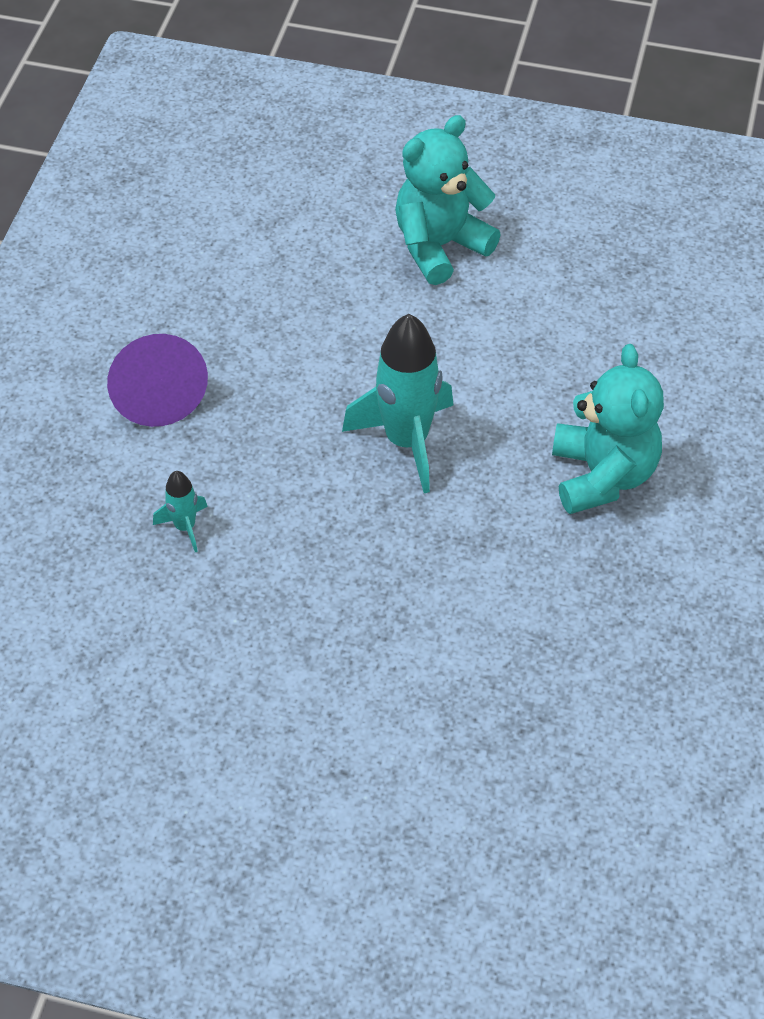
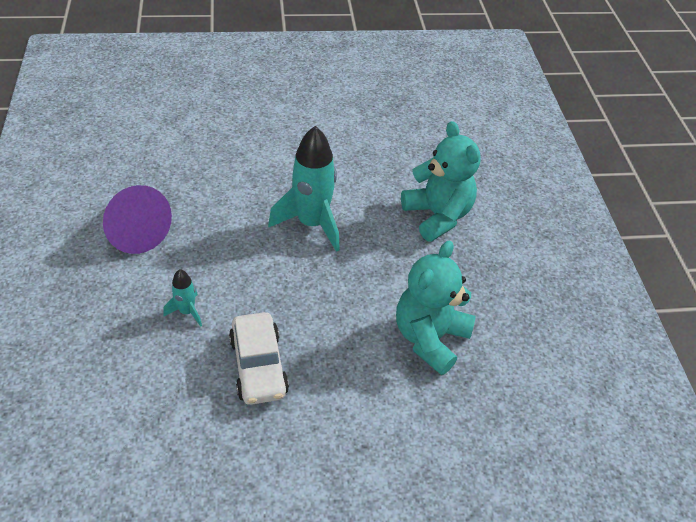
camera: 25 degrees left, 5 degrees down
turquoise teddy bear [395,115,501,285] -> turquoise teddy bear moved to [396,241,476,375]
none -> white car [229,312,289,405]

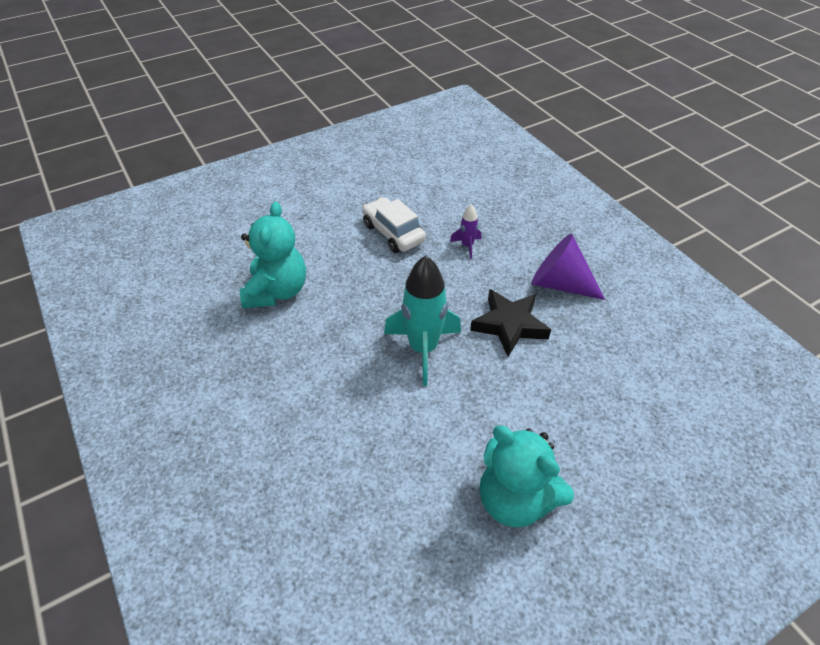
camera: 160 degrees right, 0 degrees up
turquoise rocket [164,269,202,327] -> purple rocket [450,205,481,259]
turquoise teddy bear [401,121,481,242] -> turquoise teddy bear moved to [479,426,574,527]
none -> black star [470,289,551,357]

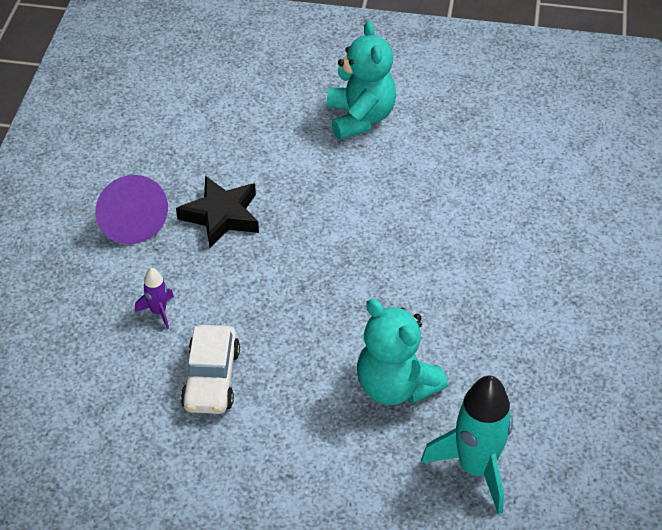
camera: 140 degrees left, 0 degrees up
turquoise teddy bear [240,202,306,308] -> turquoise teddy bear turned 90 degrees counterclockwise [357,299,448,405]
turquoise rocket [384,256,461,386] -> turquoise rocket moved to [421,376,513,515]

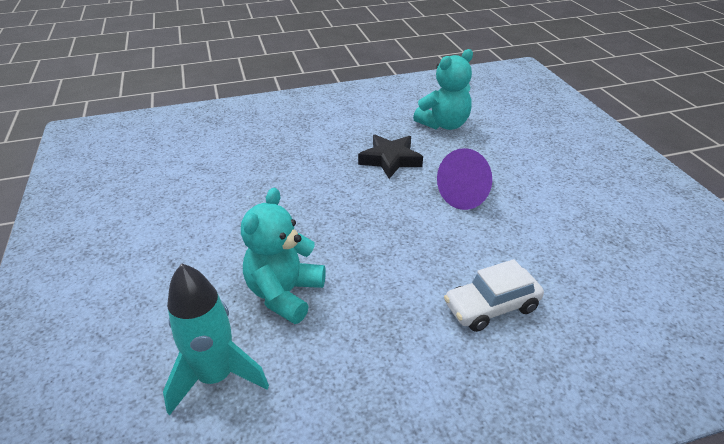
camera: 65 degrees right, 10 degrees down
purple cone [95,175,168,244] -> purple cone moved to [437,148,492,210]
purple rocket [135,268,174,329] -> none
white car [181,325,240,414] -> white car moved to [444,259,544,332]
turquoise teddy bear [327,21,396,140] -> turquoise teddy bear moved to [413,49,473,130]

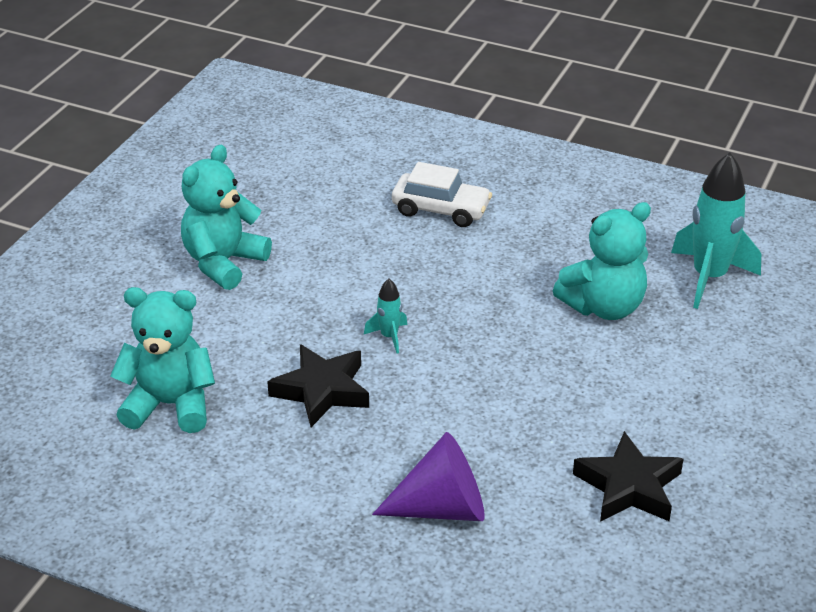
camera: 140 degrees left, 0 degrees up
purple cone [437,148,492,210] -> purple cone moved to [372,432,485,521]
none -> turquoise teddy bear [181,145,272,290]
none -> turquoise rocket [364,278,407,354]
none -> black star [573,431,683,522]

